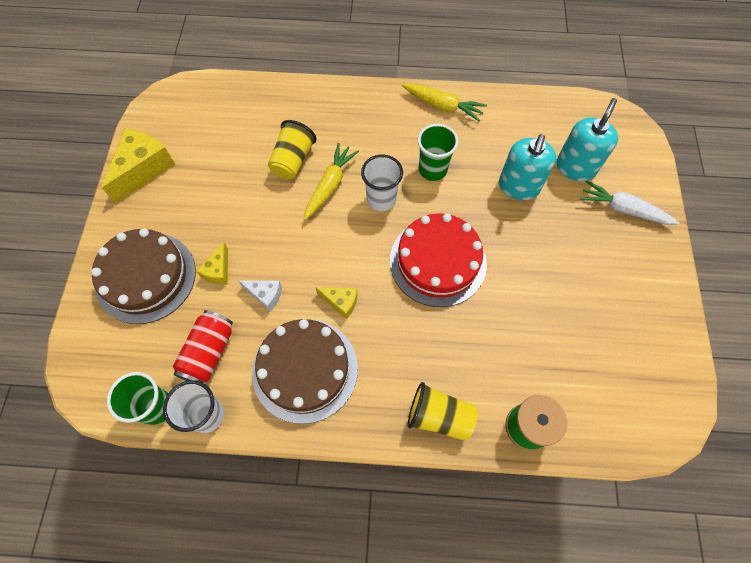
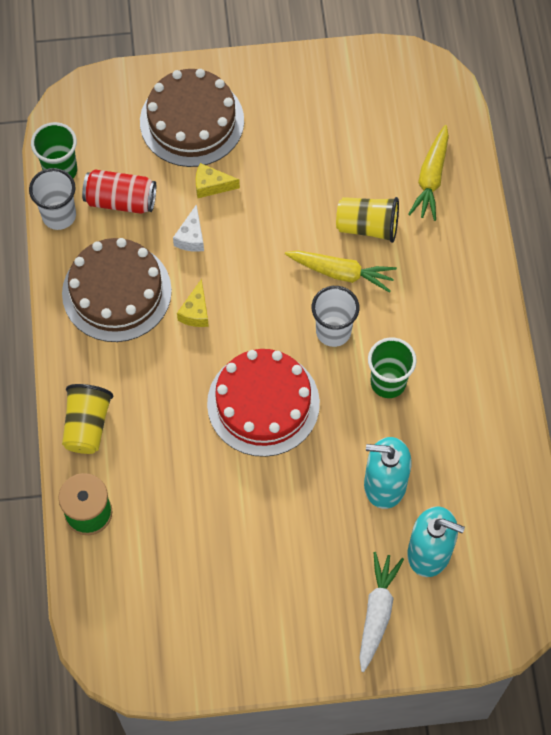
camera: 80 degrees right, 0 degrees up
yellow cheese [101,128,175,204] -> none
yellow carrot [401,83,487,122] -> yellow carrot moved to [408,125,449,221]

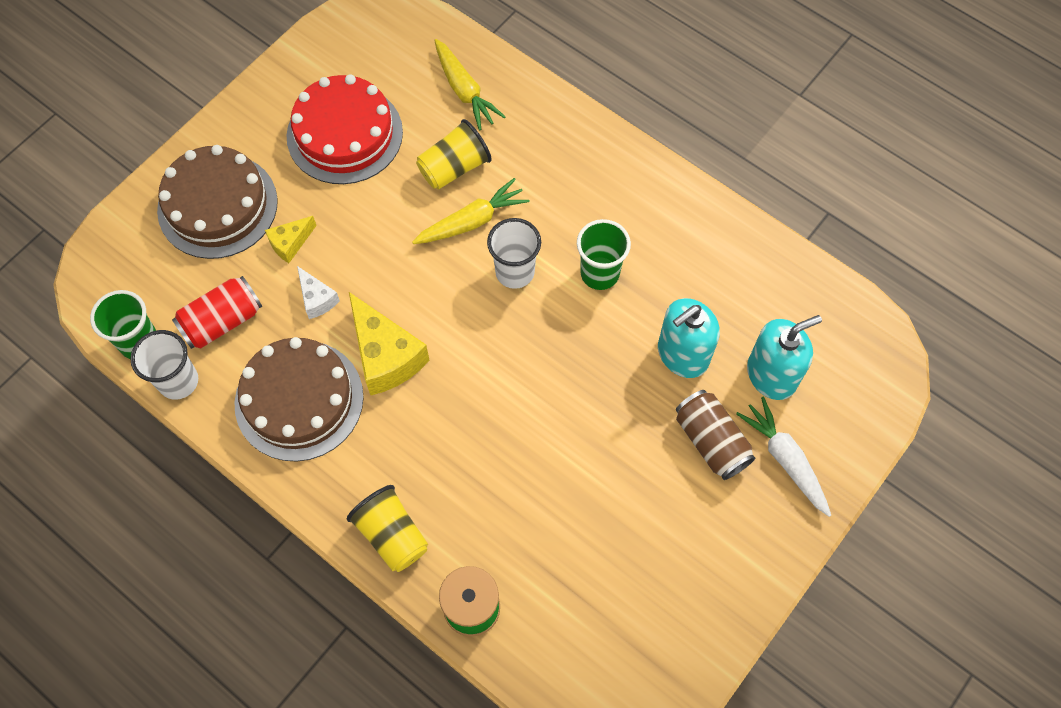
camera: 45 degrees left, 0 degrees up
yellow cheese [177,279,209,327] -> yellow cheese [349,292,430,395], size x1.89
red cake [207,349,320,457] -> red cake moved to [286,74,403,184]
none -> brown can [676,390,755,480]

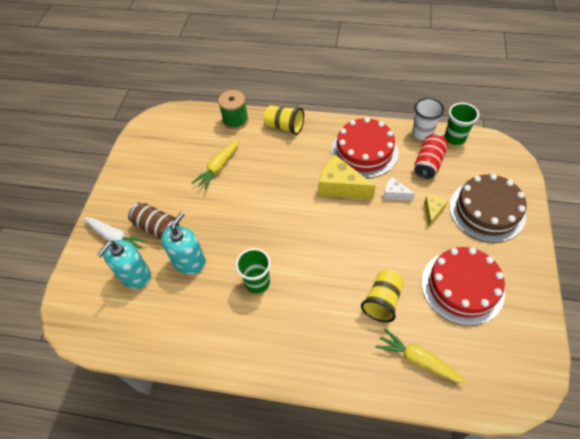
camera: 155 degrees right, 10 degrees down
brown cake [234,337,364,461] -> red cake [331,117,398,178]
yellow carrot [412,178,530,244] -> yellow carrot moved to [192,139,240,190]
white cup [487,218,541,289] -> none

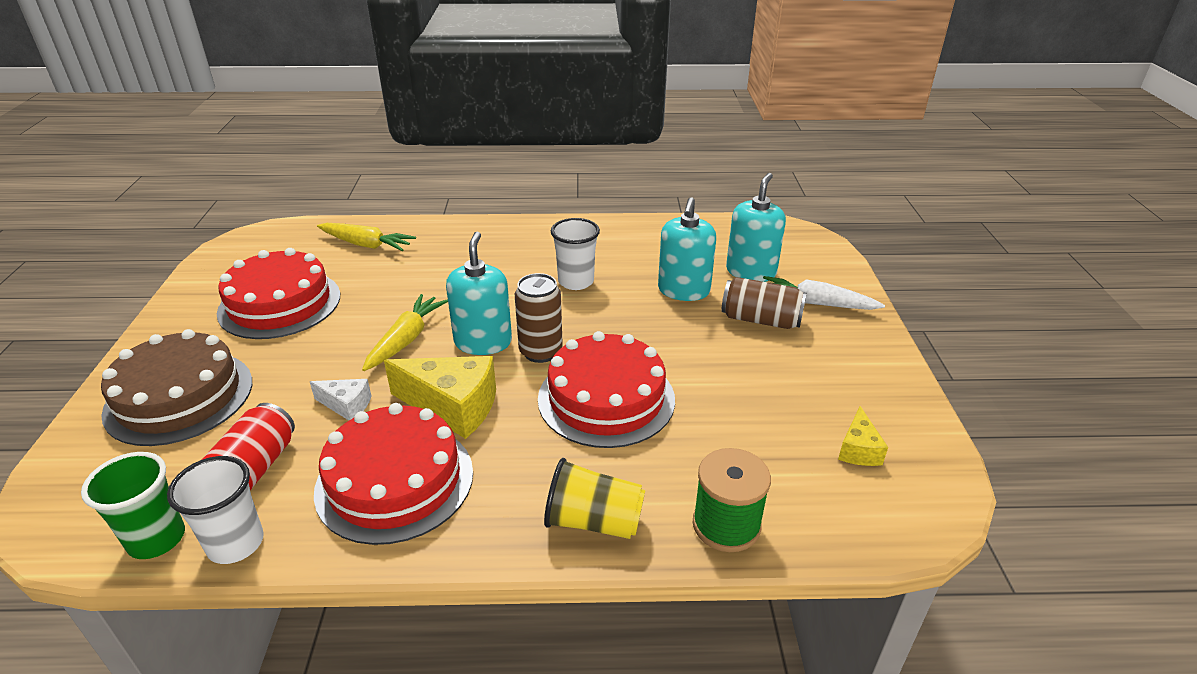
camera: 165 degrees right, 20 degrees down
yellow carrot [192,139,240,190] -> yellow carrot moved to [362,294,448,371]
green cup [235,248,271,293] -> white cup [551,218,600,290]
yellow cup [361,270,404,323] -> none
yellow cheese [424,196,448,227] -> yellow cheese moved to [838,406,888,466]
none -> turquoise soap dispenser [446,232,512,355]
none -> brown can [515,273,563,363]
none -> red cake [538,331,675,448]

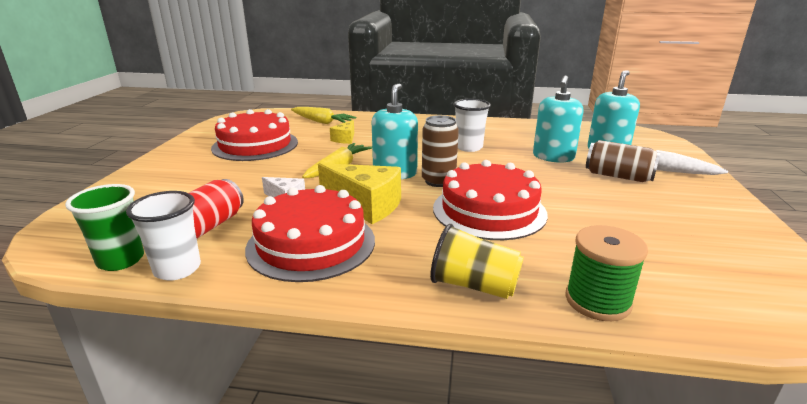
camera: 10 degrees right, 10 degrees down
brown cake [101,329,252,446] -> none
yellow cheese [838,406,888,466] -> yellow cheese moved to [330,120,354,144]

